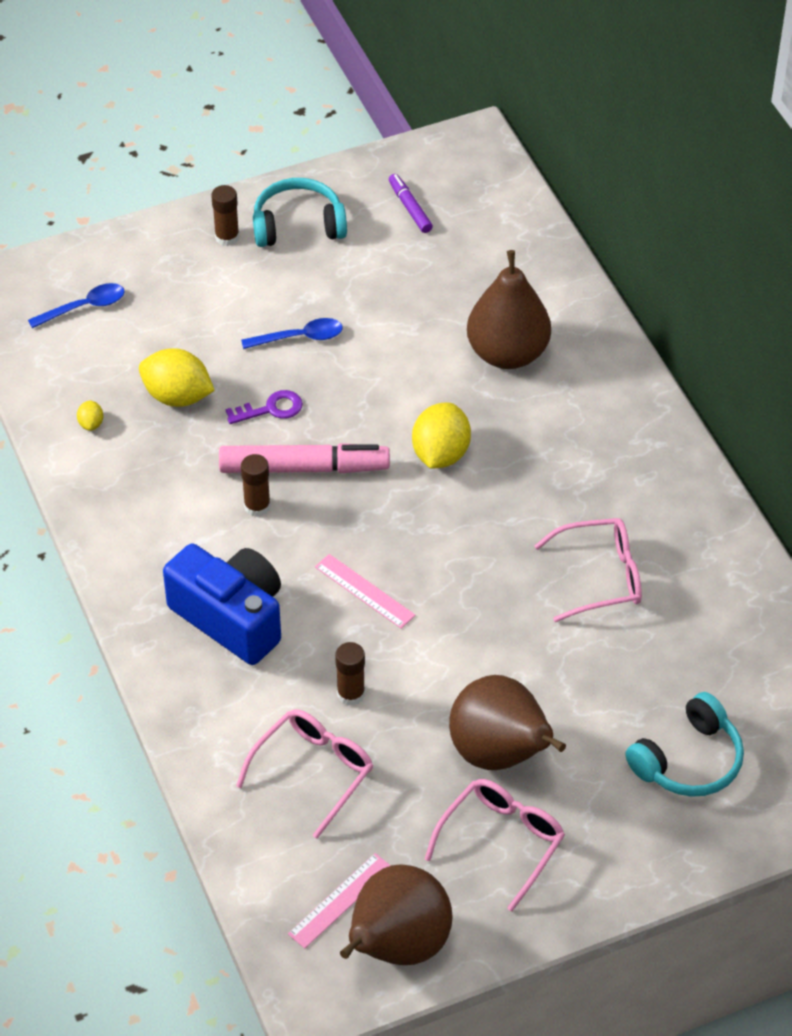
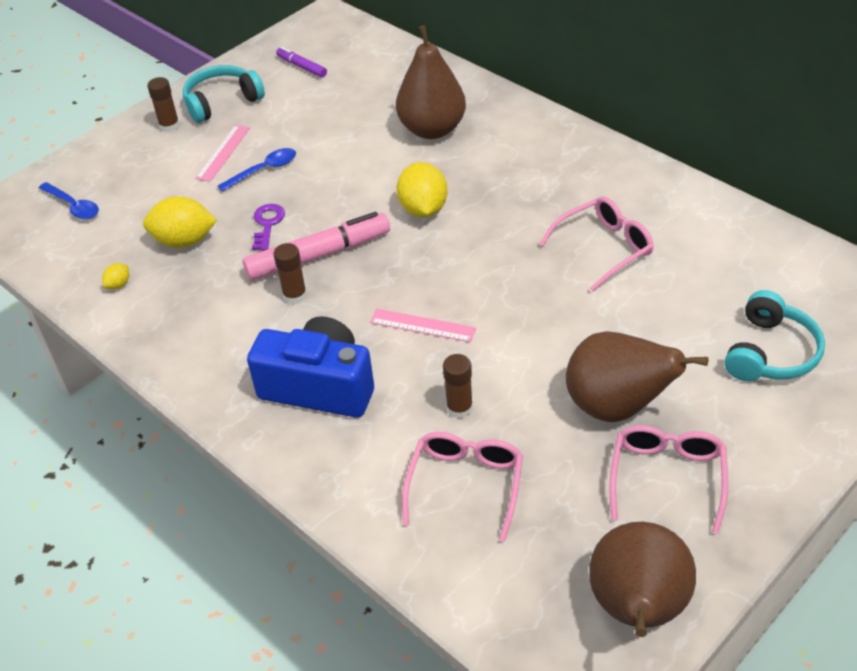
camera: 20 degrees left, 5 degrees down
blue spoon [28,283,125,328] -> blue spoon turned 90 degrees clockwise [39,182,99,220]
yellow lemon [77,400,103,431] -> yellow lemon turned 60 degrees clockwise [102,263,129,289]
purple key [226,390,303,424] -> purple key turned 45 degrees counterclockwise [252,204,285,251]
pink ruler [288,853,391,949] -> pink ruler moved to [195,125,250,182]

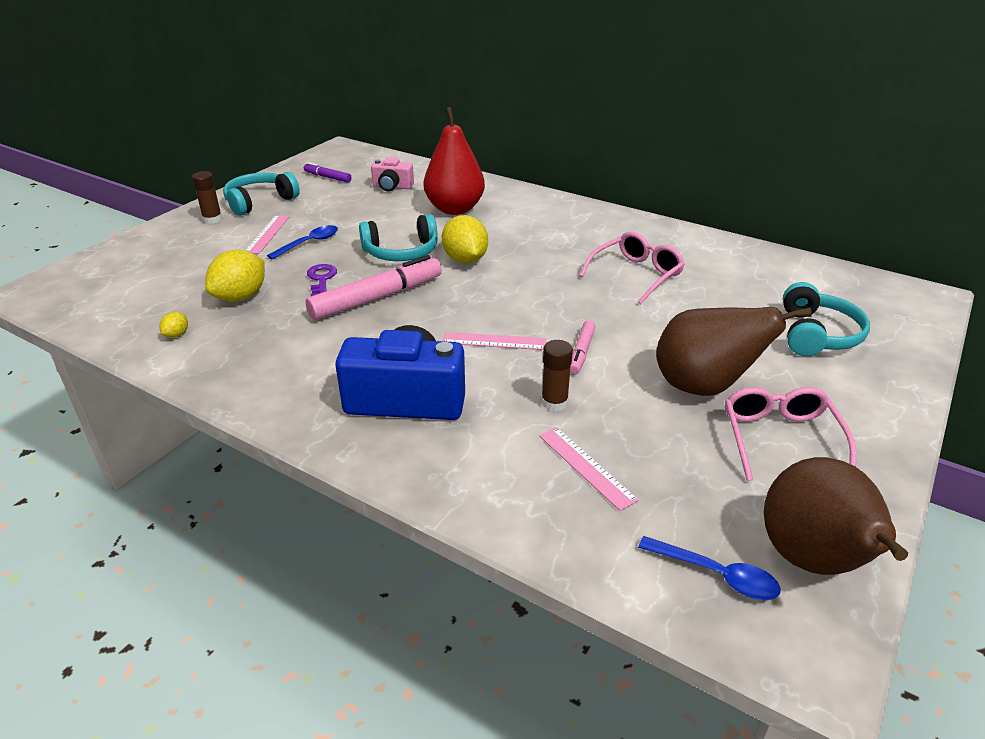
camera: 15 degrees left, 10 degrees down
blue spoon [39,182,99,220] -> blue spoon moved to [638,536,781,600]
yellow lemon [143,196,217,248] -> yellow lemon turned 45 degrees counterclockwise [205,250,265,302]
brown glue stick [273,243,307,304] -> none
brown pear [396,25,466,139] -> red pear [424,107,485,215]
pink glasses [402,432,523,542] -> pink ruler [539,427,639,511]
none -> turquoise headphones [359,214,438,261]
none -> pink camera [371,157,414,191]
none -> pink marker [570,320,596,374]

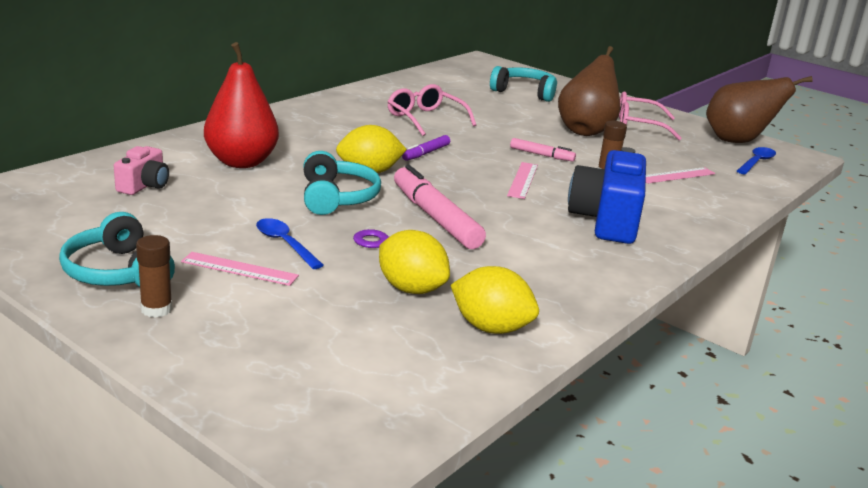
camera: 85 degrees left, 10 degrees down
yellow lemon [159,312,188,338] -> yellow lemon [450,266,539,334], size x2.18
purple marker [304,162,352,183] -> purple marker moved to [402,135,450,161]

